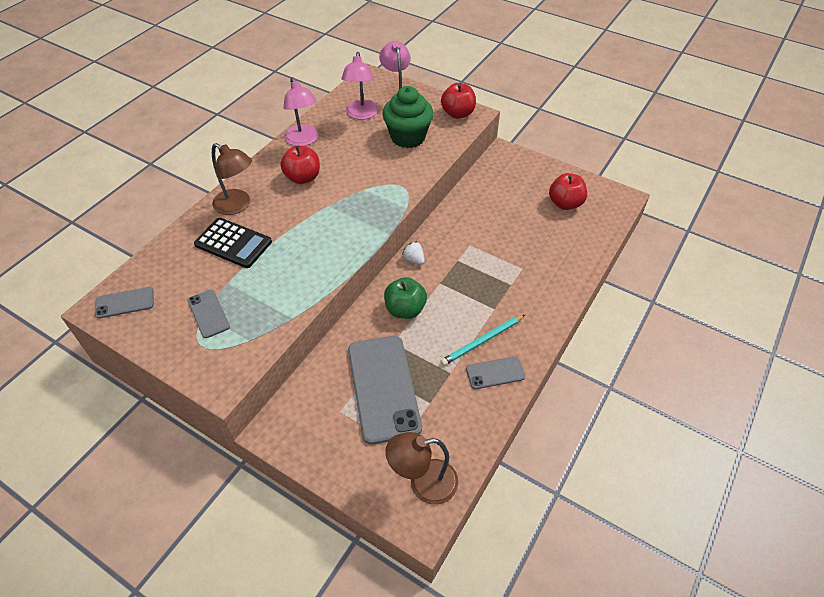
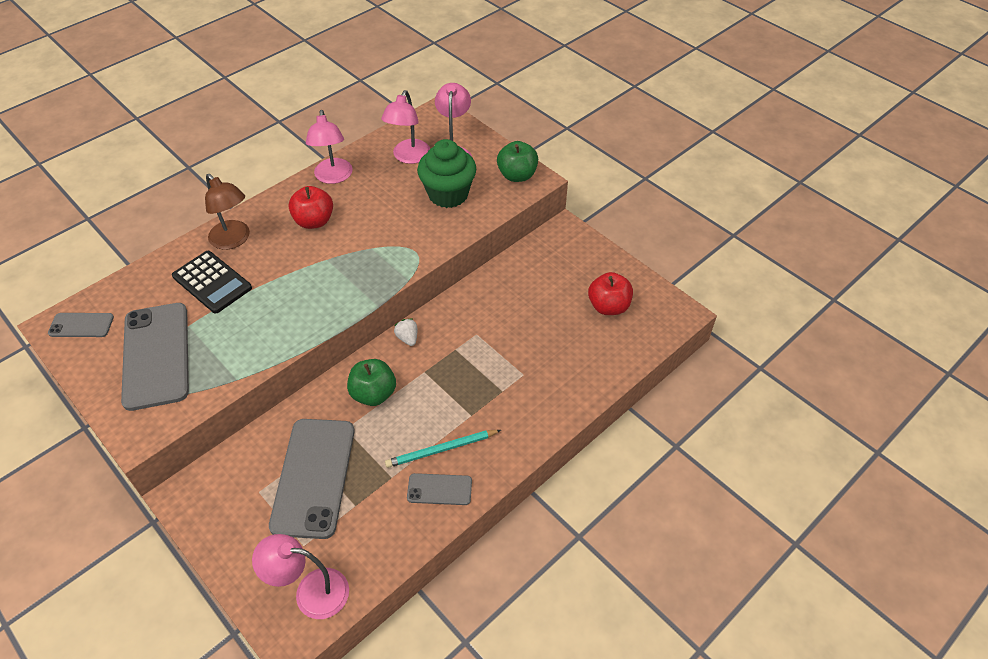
camera: 15 degrees right, 0 degrees up
grey phone [188,290,230,338] -> grey phone [121,303,189,411], size x2.05
brown lamp [386,432,458,505] -> pink lamp [252,534,349,619]
red apple [441,83,476,119] -> green apple [497,141,538,182]

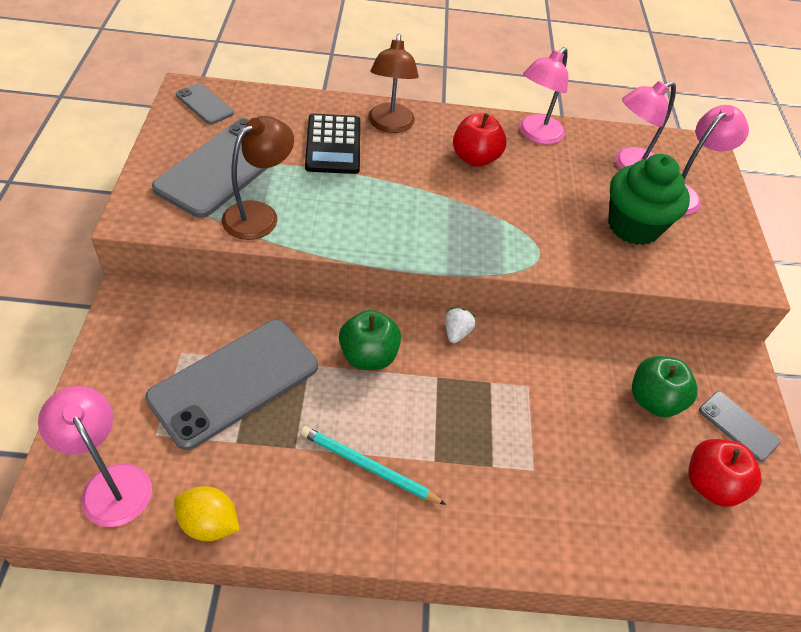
camera: 40 degrees right, 0 degrees up
grey phone [407,473,472,505] -> grey phone moved to [699,391,781,462]
green apple [497,141,538,182] -> green apple moved to [632,356,698,417]
none -> yellow lemon [174,486,240,541]
none -> brown lamp [222,116,294,240]

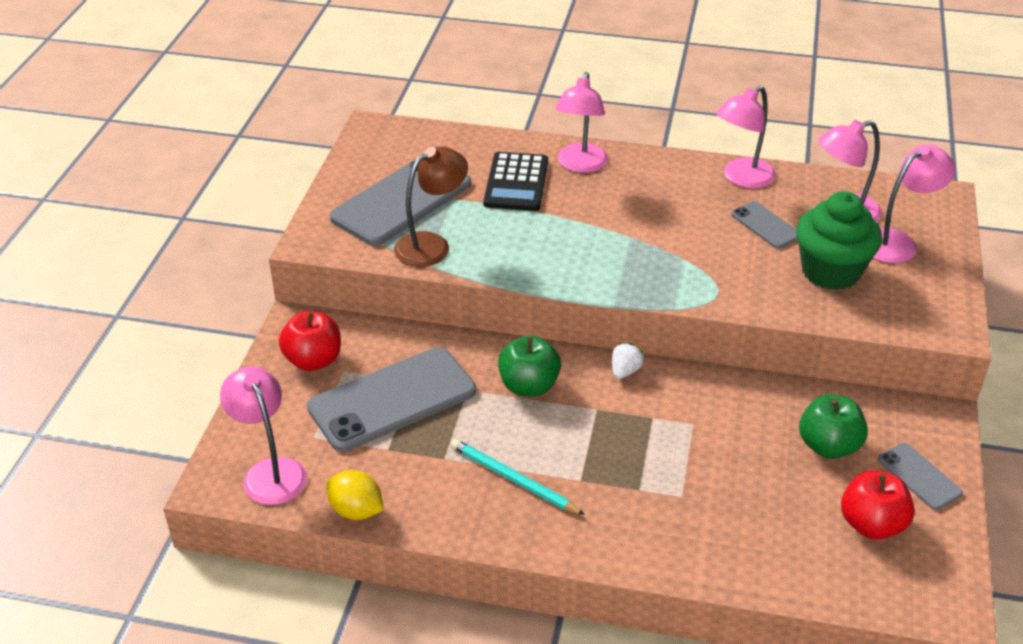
camera: 15 degrees right, 10 degrees down
grey phone [176,83,234,125] -> grey phone moved to [731,201,797,249]
brown lamp [368,34,419,133] -> pink lamp [555,72,608,173]
red apple [453,113,507,167] -> red apple moved to [279,311,341,371]

